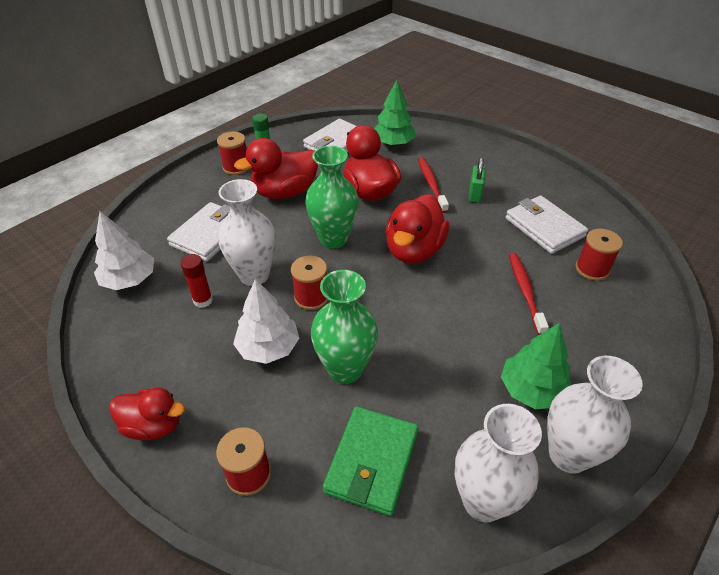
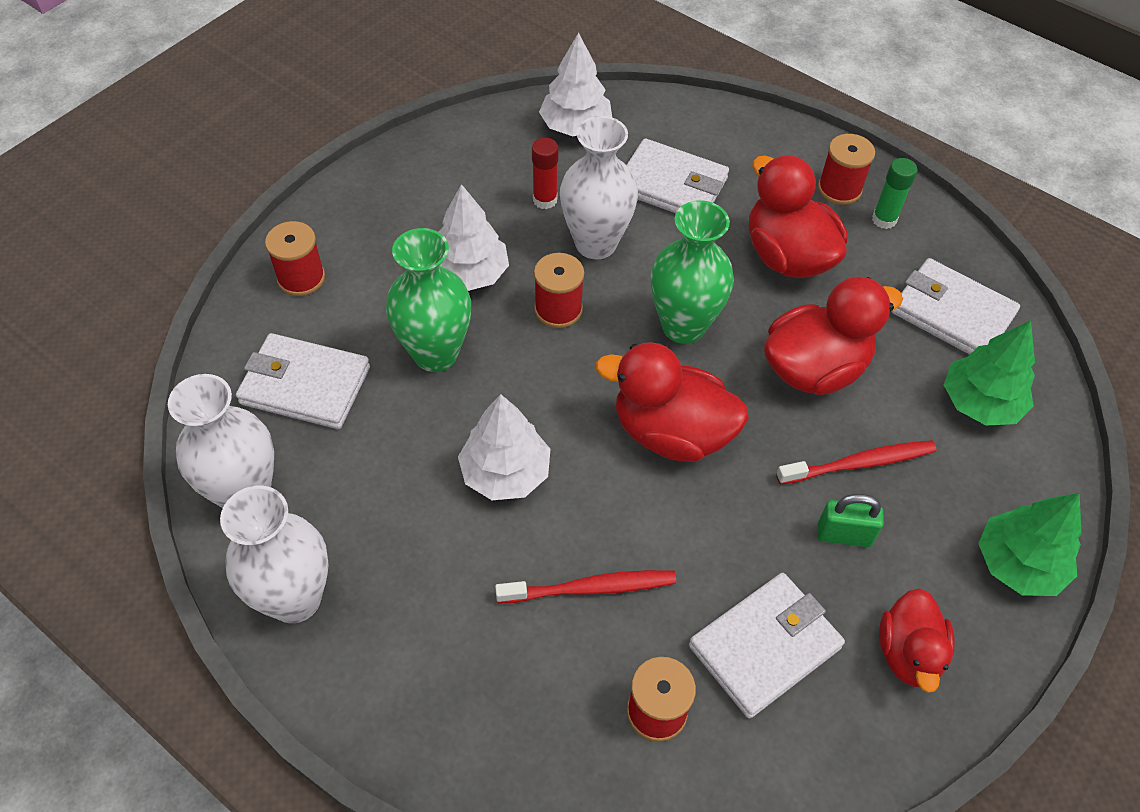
camera: 85 degrees right, 10 degrees up
red duck [109,387,185,440] -> red duck moved to [879,588,955,693]
green wallet [323,406,418,516] -> white wallet [236,333,370,429]
green tree [501,323,571,409] -> green tree moved to [978,493,1082,596]
none -> white tree [458,394,551,500]

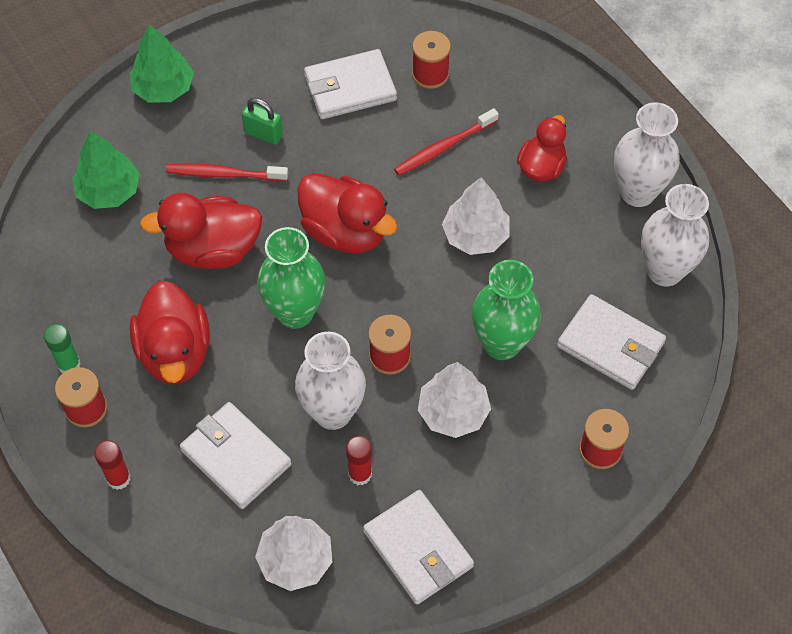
camera: 160 degrees left, 5 degrees up
red toothbrush [495,570,676,603] -> red toothbrush turned 45 degrees counterclockwise [394,108,499,176]
red duck [879,588,955,693] -> red duck moved to [517,115,567,182]
white wallet [891,258,1020,355] -> white wallet moved to [363,490,474,605]
none -> red glue stick [94,440,131,490]

